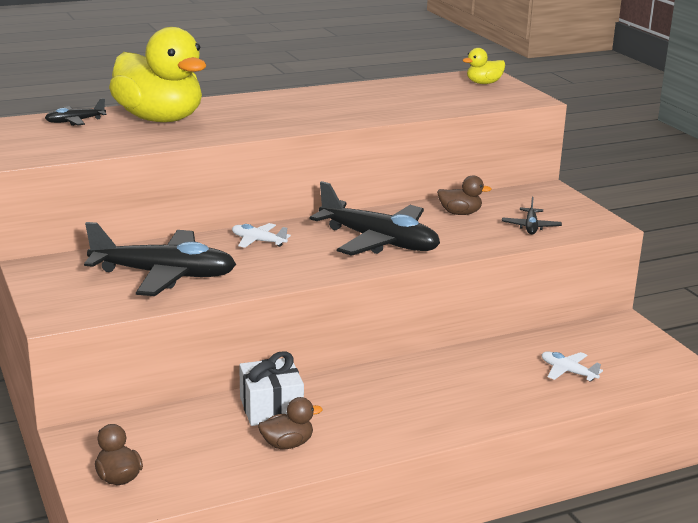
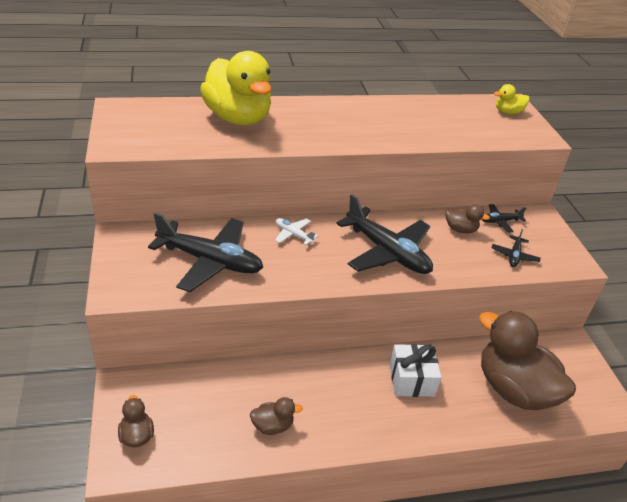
camera: 10 degrees right, 15 degrees up
black plane [45,98,106,126] -> black plane moved to [482,204,526,233]
white gift [239,351,304,426] -> white gift moved to [390,344,441,397]
white plane [542,351,603,382] -> brown duck [479,311,576,410]

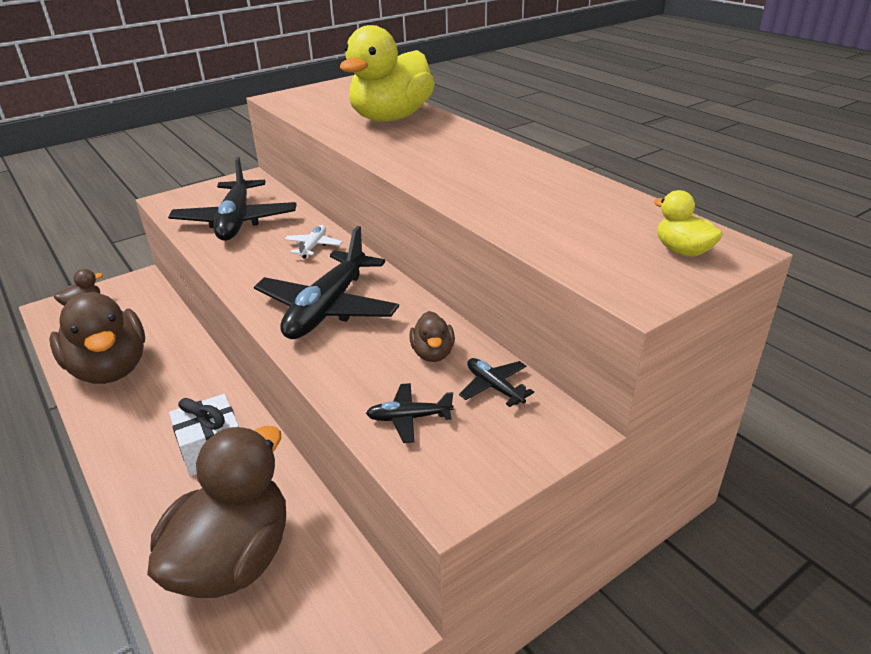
camera: 70 degrees right, 5 degrees down
brown duck [250,397,303,435] -> brown duck [49,292,145,384], size x2.34

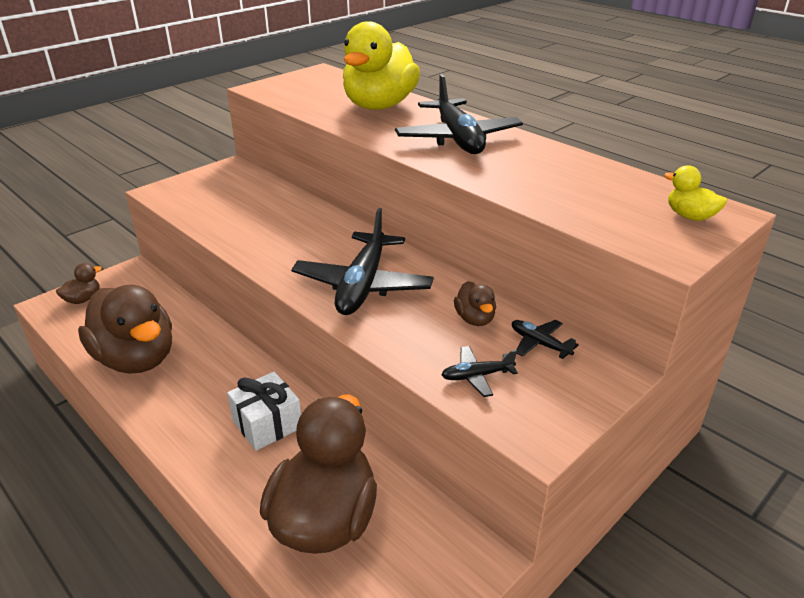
camera: 10 degrees left, 0 degrees up
black plane [168,157,297,241] -> black plane moved to [395,74,523,154]
white plane [284,225,342,258] -> none

